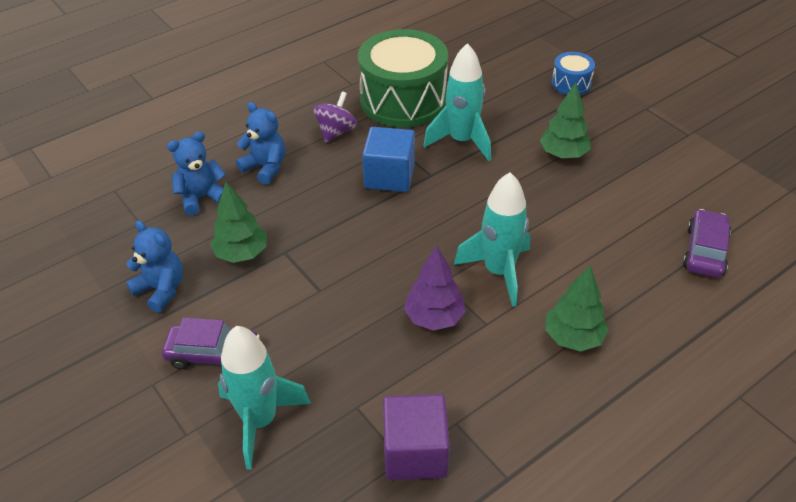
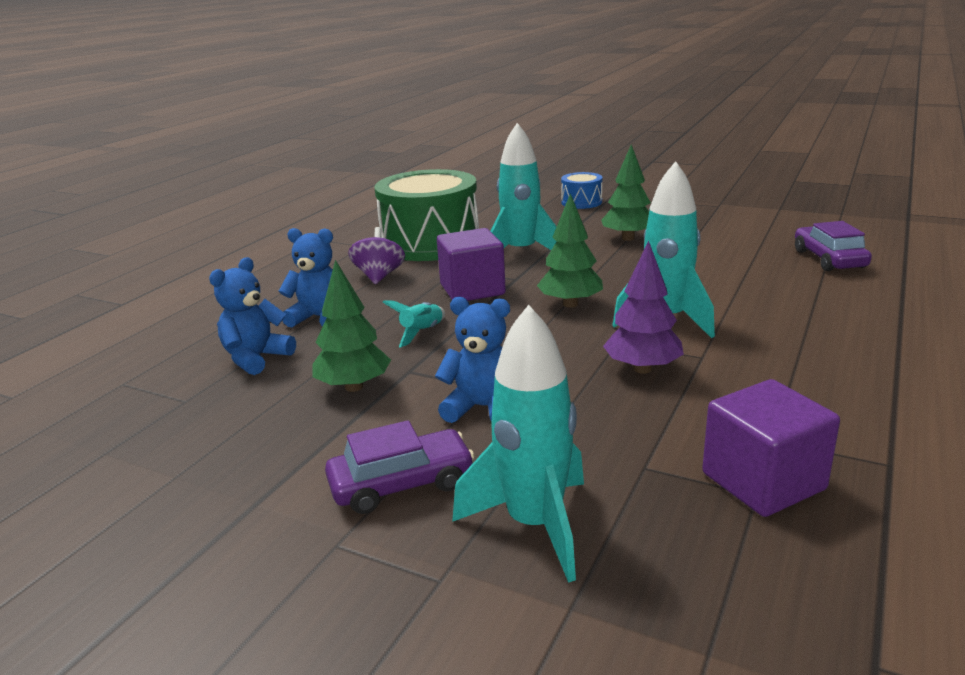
camera: 25 degrees left, 20 degrees down
blue teddy bear [126,220,183,312] -> blue teddy bear moved to [435,297,510,423]
blue cube [362,127,415,192] -> purple cube [437,228,506,301]
green tree [545,266,609,351] -> green tree moved to [537,193,603,308]
none -> turquoise rocket [382,300,445,348]

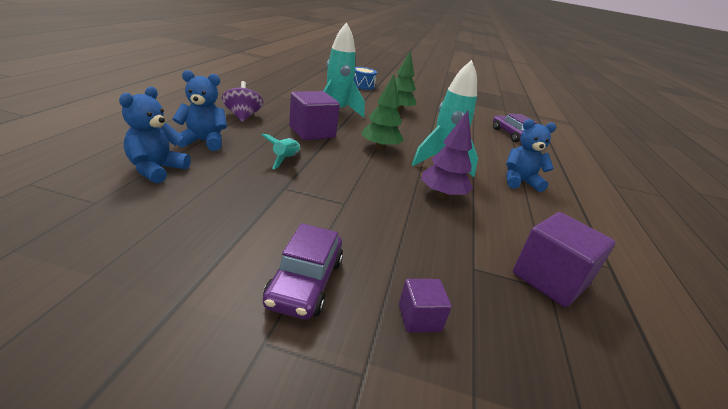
camera: 20 degrees left, 5 degrees up
green tree [313,260,391,392] -> none
purple car [325,420,475,514] -> purple car turned 135 degrees clockwise [263,223,343,320]
green drum [374,169,479,261] -> none
blue teddy bear [435,297,510,423] -> blue teddy bear moved to [506,119,556,192]
turquoise rocket [452,305,584,583] -> purple cube [399,279,452,333]

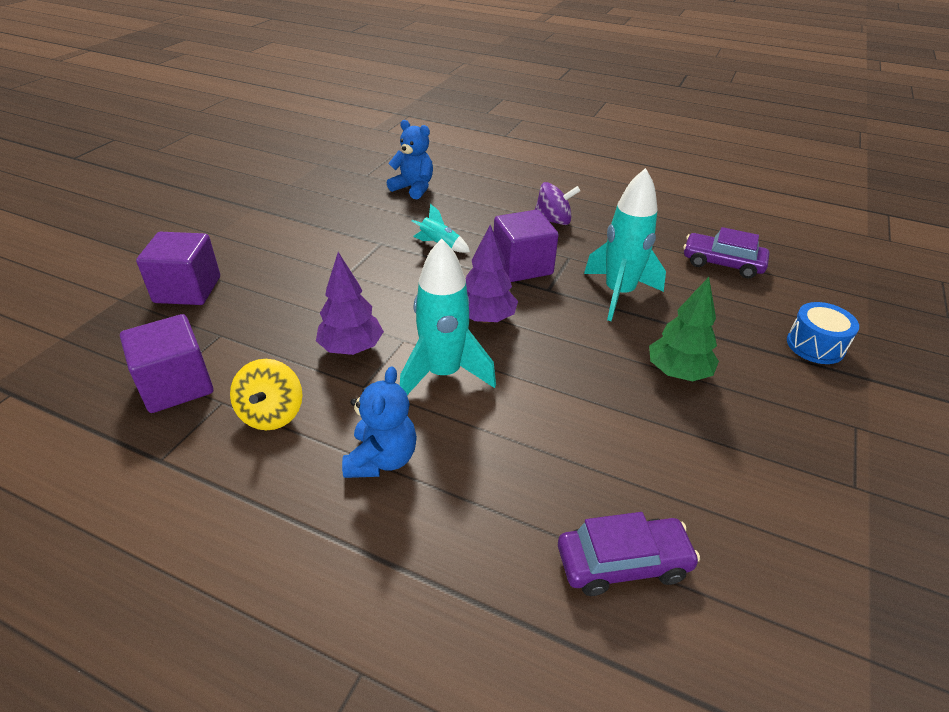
camera: 105 degrees right, 10 degrees up
blue teddy bear [172,70,227,151] -> none
purple car [263,223,343,320] -> purple car moved to [683,227,769,278]
green tree [361,74,404,151] -> purple tree [465,225,518,323]
purple cube [399,279,452,333] -> purple cube [136,232,220,305], size x1.90
none -> yellow spinning top [230,359,302,430]

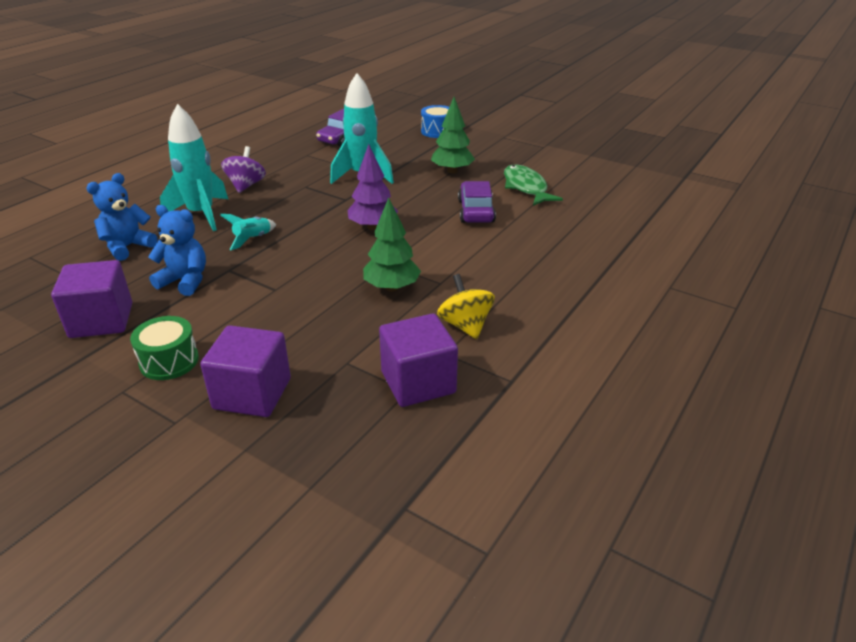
camera: 80 degrees left, 5 degrees down
yellow spinning top [230,359,302,430] -> yellow spinning top turned 120 degrees counterclockwise [437,274,495,339]
purple tree [316,252,384,355] -> green tree [363,197,421,292]
blue teddy bear [342,366,417,478] -> blue teddy bear moved to [148,205,206,296]
turquoise rocket [400,238,496,395] -> turquoise rocket moved to [160,104,228,231]
purple cube [494,210,559,282] -> purple cube moved to [51,260,132,338]
purple car [558,512,700,596] -> purple car moved to [458,181,496,223]
none -> green drum [130,316,199,380]
none -> green fish [504,165,563,206]

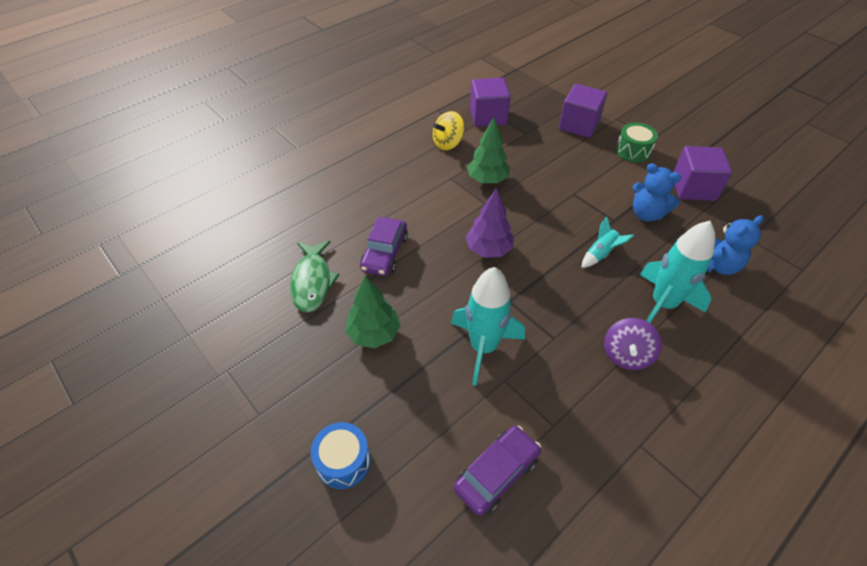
camera: 165 degrees left, 15 degrees up
yellow spinning top [437,274,495,339] -> yellow spinning top turned 60 degrees clockwise [433,111,465,150]

